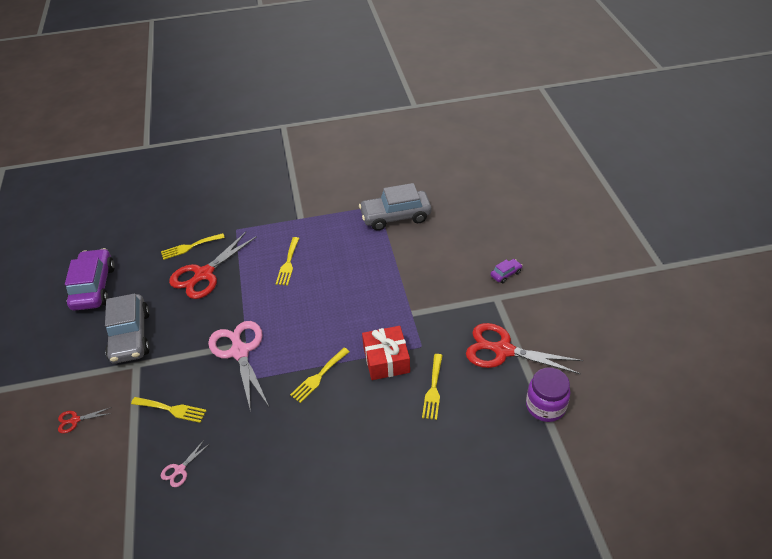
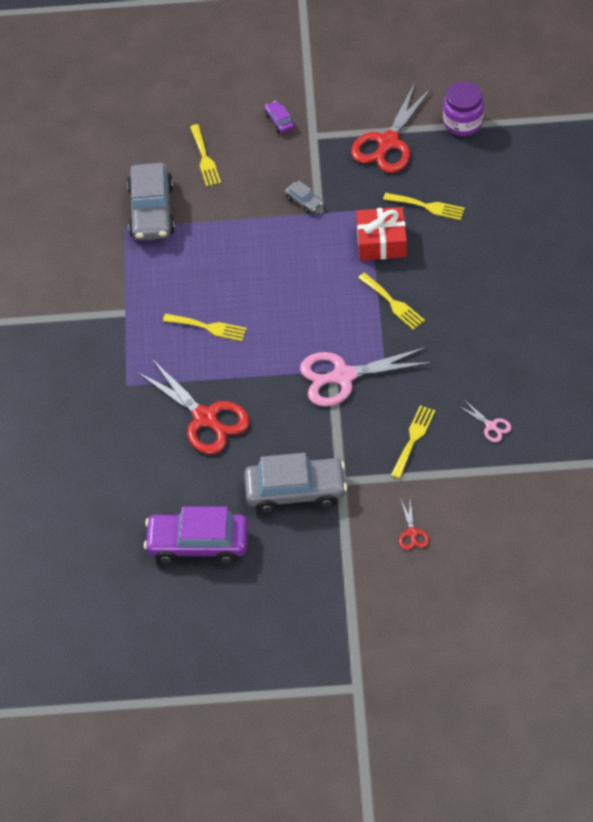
camera: 80 degrees left, 10 degrees up
yellow fork [161,233,225,260] -> yellow fork moved to [190,124,221,187]
none -> grey car [285,181,323,213]

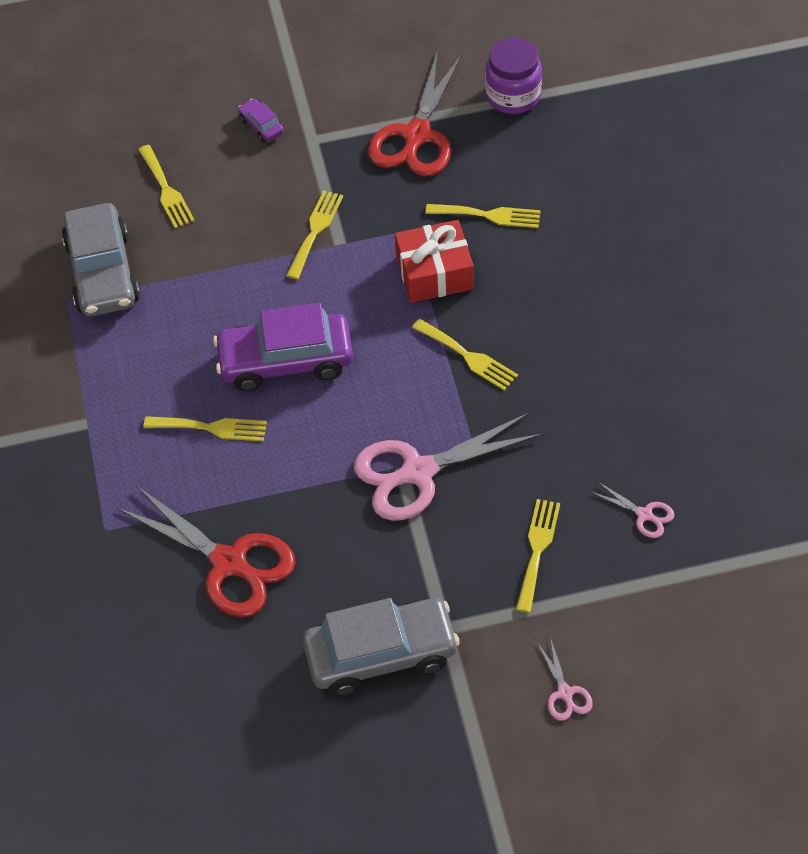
camera: 10 degrees left, 0 degrees up
purple car [144,507,248,564] -> purple car moved to [213,303,353,392]
grey car [285,181,323,213] -> yellow fork [286,190,343,280]
red scissors [399,499,429,550] -> pink scissors [537,637,593,721]

